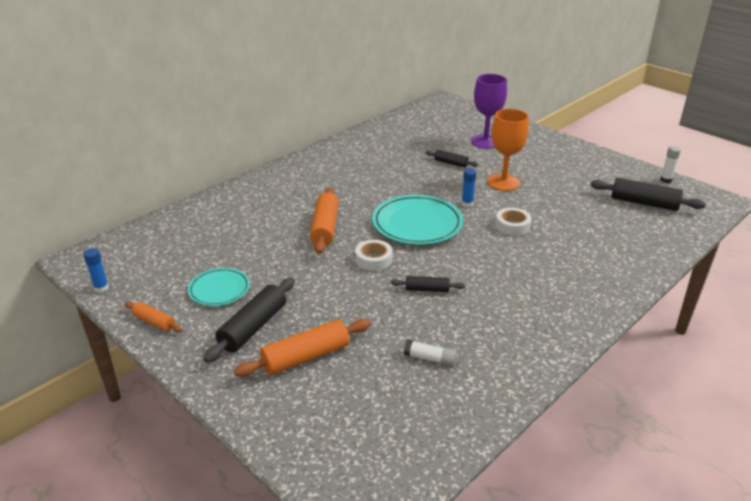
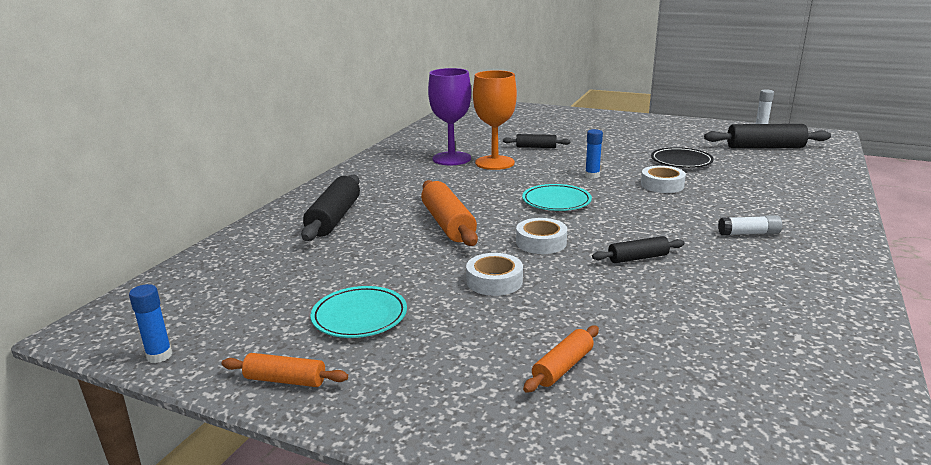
camera: 20 degrees left, 10 degrees down
black rolling pin [204,278,294,363] -> black rolling pin moved to [301,175,360,241]
orange rolling pin [234,319,371,377] -> orange rolling pin [523,326,599,393], size x0.57
turquoise plate [372,195,463,245] -> turquoise plate [522,184,592,211], size x0.59
white glue stick [404,340,457,366] -> white glue stick moved to [718,215,782,235]
purple goblet [471,74,507,149] -> purple goblet moved to [428,68,471,165]
orange goblet [487,109,529,191] -> orange goblet moved to [473,70,517,170]
none -> white tape [466,253,523,296]
none -> black plate [651,147,714,168]

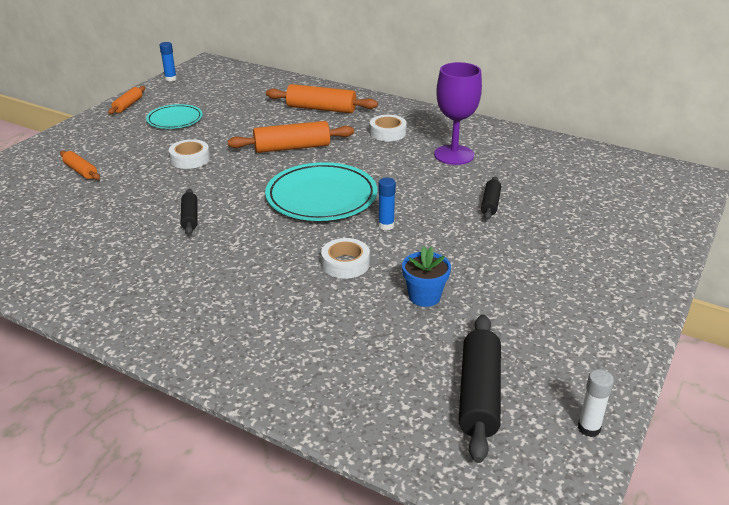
camera: 95 degrees right, 10 degrees up
black rolling pin [301,175,360,241] -> orange rolling pin [266,84,378,113]
orange goblet [473,70,517,170] -> none
white tape [516,218,567,254] -> white tape moved to [370,115,407,142]
turquoise plate [522,184,592,211] -> turquoise plate [265,162,377,221], size x1.70
black plate [651,147,714,168] -> blue flower pot [402,246,451,307]
white glue stick [718,215,782,235] -> none

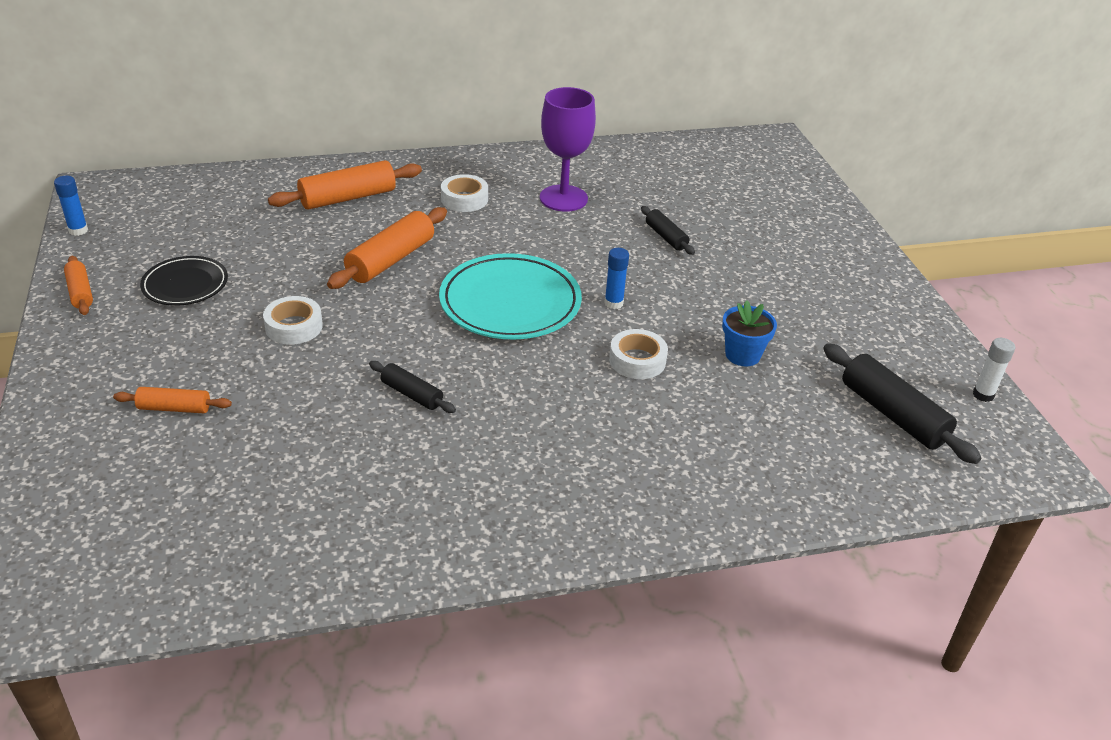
camera: 45 degrees left, 5 degrees up
turquoise plate [146,104,203,129] -> black plate [140,256,228,306]

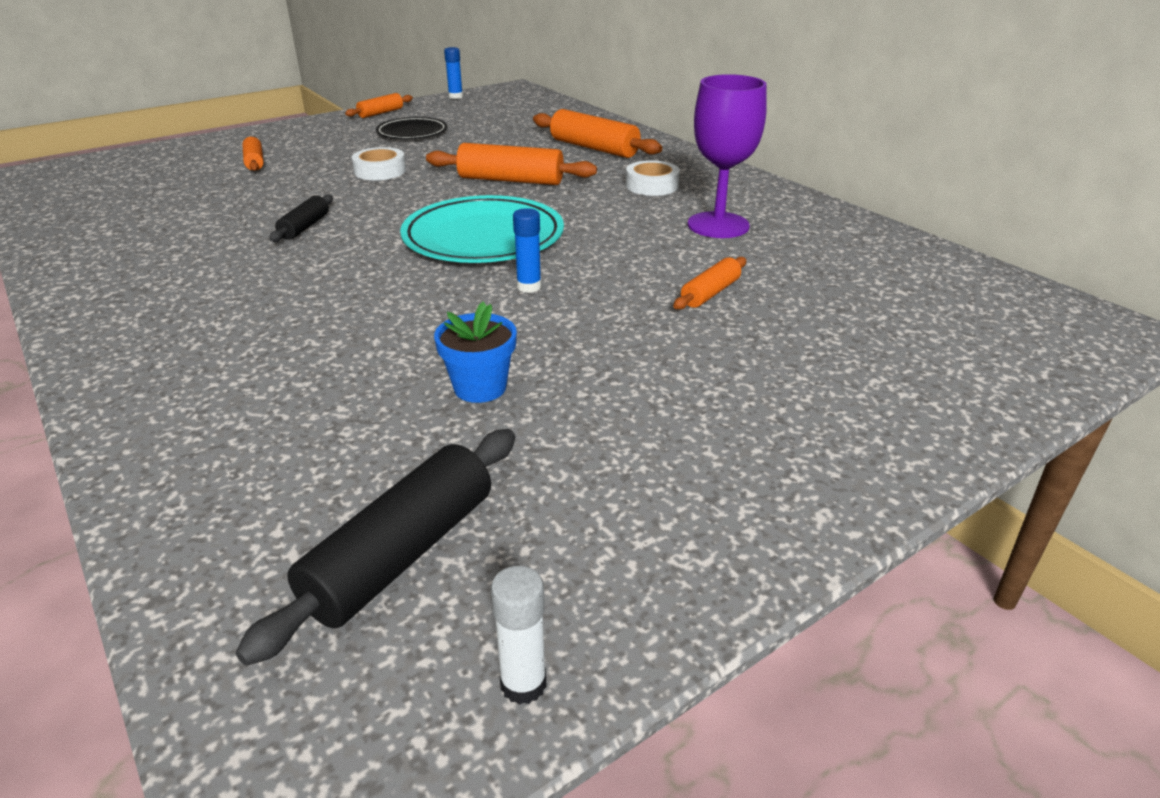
camera: 70 degrees right, 5 degrees down
white tape [609,329,668,379] -> none
black rolling pin [641,206,695,255] -> orange rolling pin [673,257,746,310]

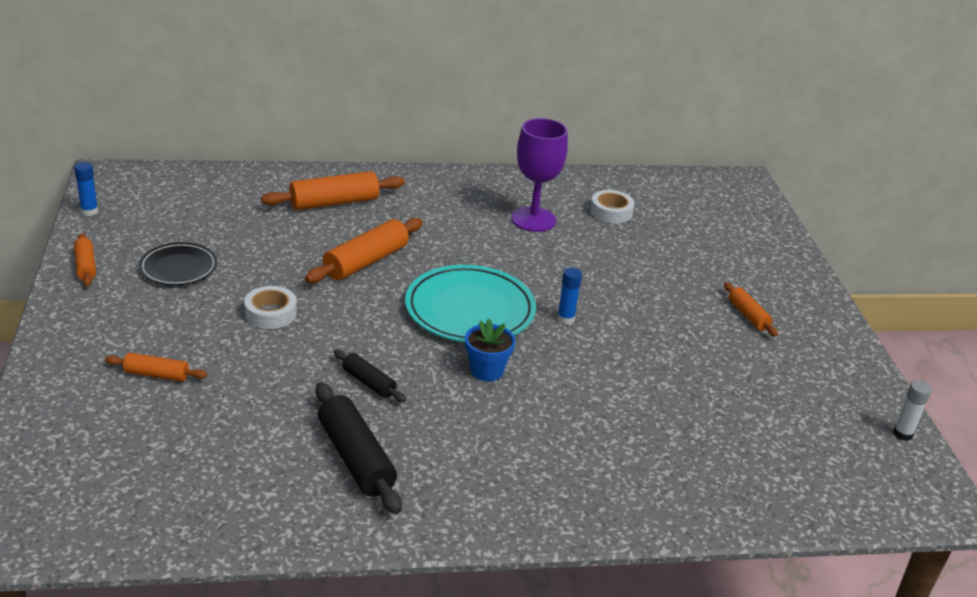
camera: 65 degrees left, 0 degrees up
black rolling pin [236,429,515,666] -> black rolling pin moved to [316,382,402,514]
blue flower pot [434,302,517,403] -> blue flower pot moved to [465,319,516,381]
white tape [626,160,680,196] -> white tape moved to [590,190,635,224]
orange rolling pin [673,257,746,310] -> orange rolling pin moved to [724,282,778,337]

